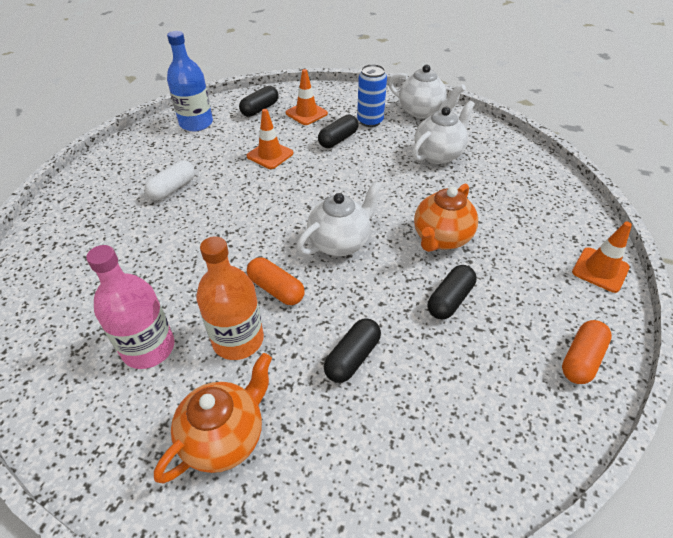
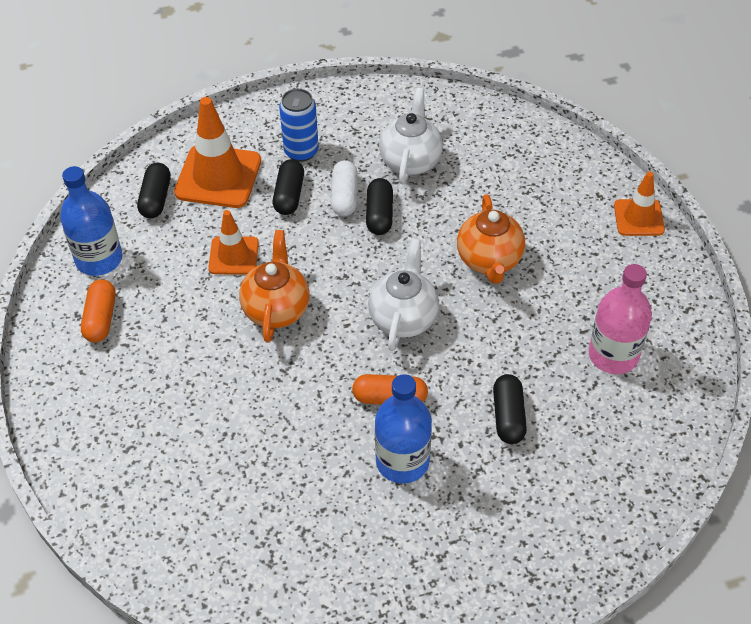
camera: 35 degrees left, 5 degrees up
pink bottle [86,245,175,369] -> pink bottle moved to [589,264,652,374]
white capsule [144,160,195,201] -> white capsule moved to [331,160,358,216]
orange teapot [154,353,272,483] -> orange teapot moved to [239,230,310,343]
orange bottle [196,236,264,360] -> blue bottle [375,374,432,483]
orange traffic cone [286,69,328,125] -> orange traffic cone [174,97,261,208], size x1.67
white teapot [389,64,466,118] -> none
black capsule [428,265,476,319] -> black capsule moved to [366,178,393,235]
orange capsule [562,320,612,384] -> orange capsule moved to [81,279,116,343]

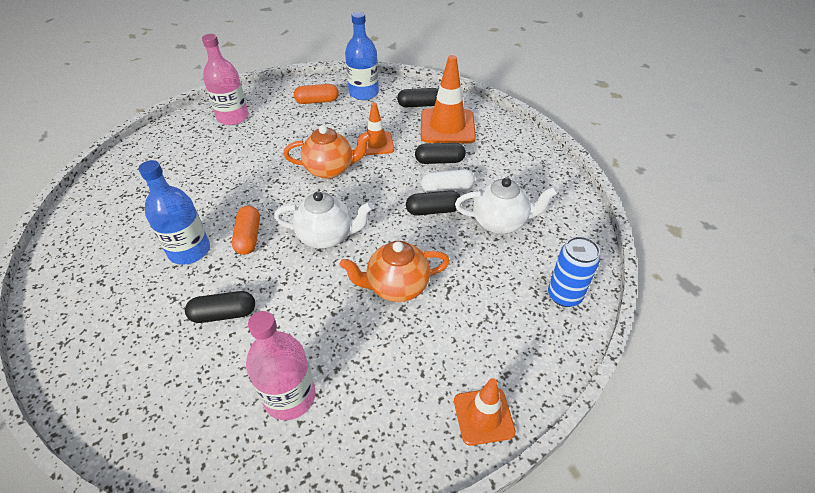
camera: 80 degrees right, 5 degrees down
blue can [279,89,319,162] -> blue can moved to [548,236,600,307]
none -> pink bottle [202,34,249,125]

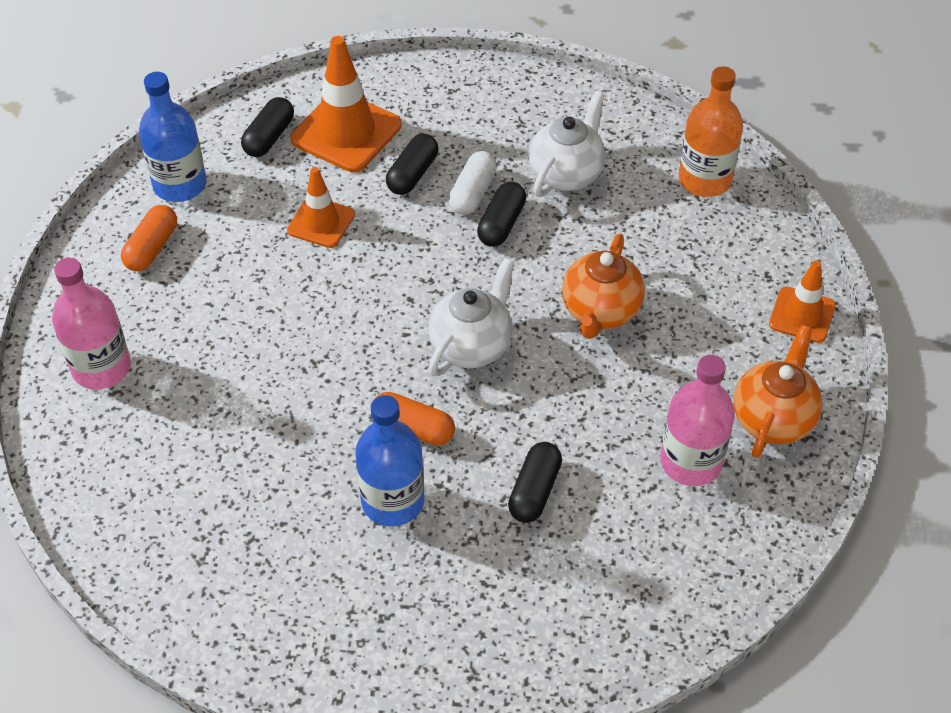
camera: 60 degrees left, 5 degrees up
orange teapot [283,125,371,179] -> orange teapot moved to [734,325,823,458]
blue can [548,236,600,307] -> orange bottle [679,66,743,197]

